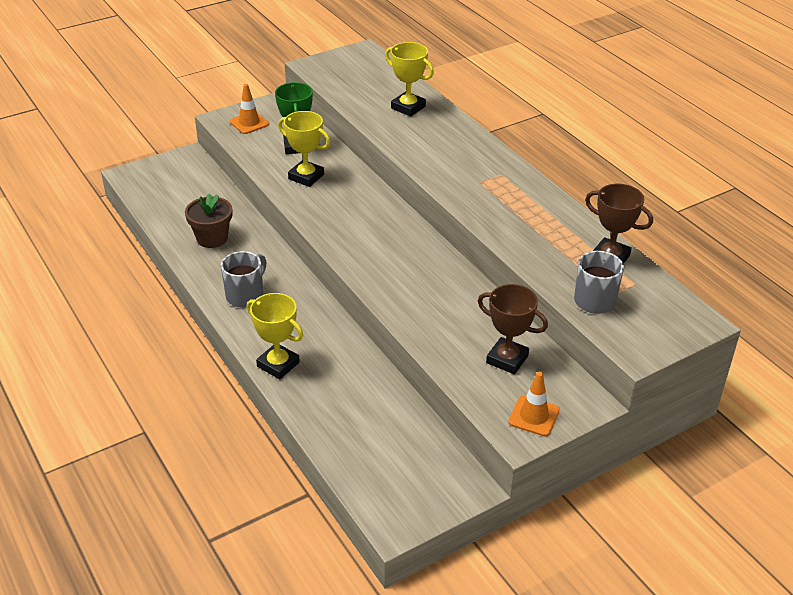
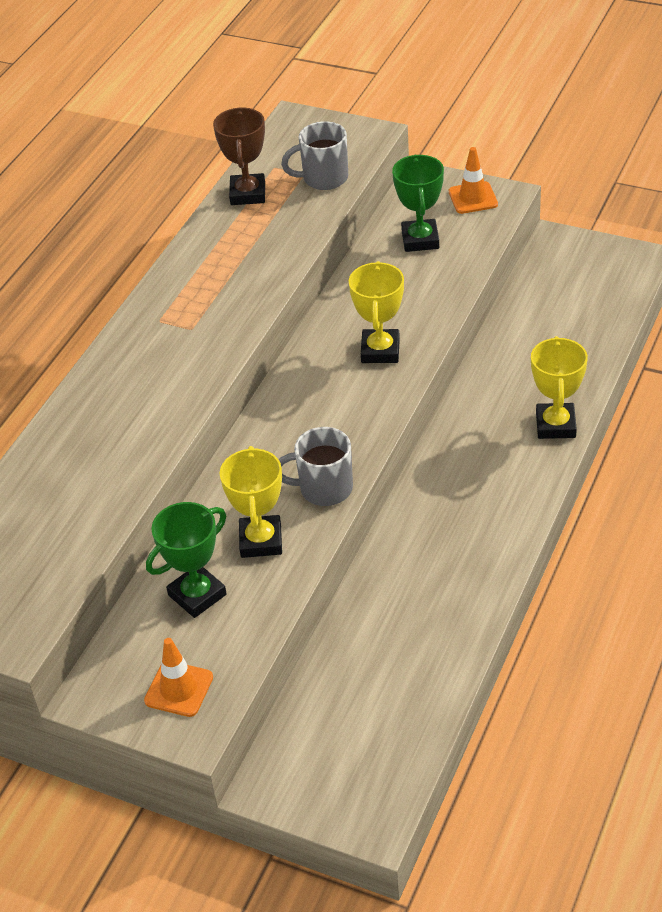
camera: 120 degrees left, 5 degrees up
brown flower pot [185,194,232,248] -> none
grey mug [221,251,267,308] -> grey mug moved to [279,427,353,506]
yellow trophy [385,42,434,117] -> yellow trophy moved to [349,261,404,363]
brown trophy [478,284,548,374] -> green trophy [392,155,444,252]

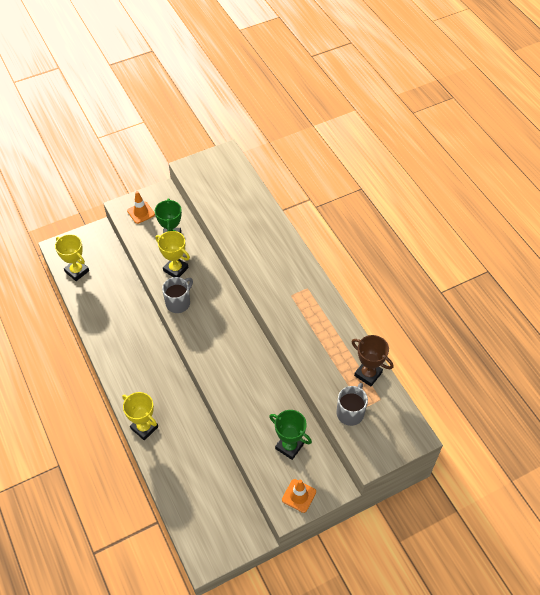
camera: 125 degrees right, 10 degrees up
yellow trophy [349,261,404,363] -> yellow trophy moved to [55,234,89,281]

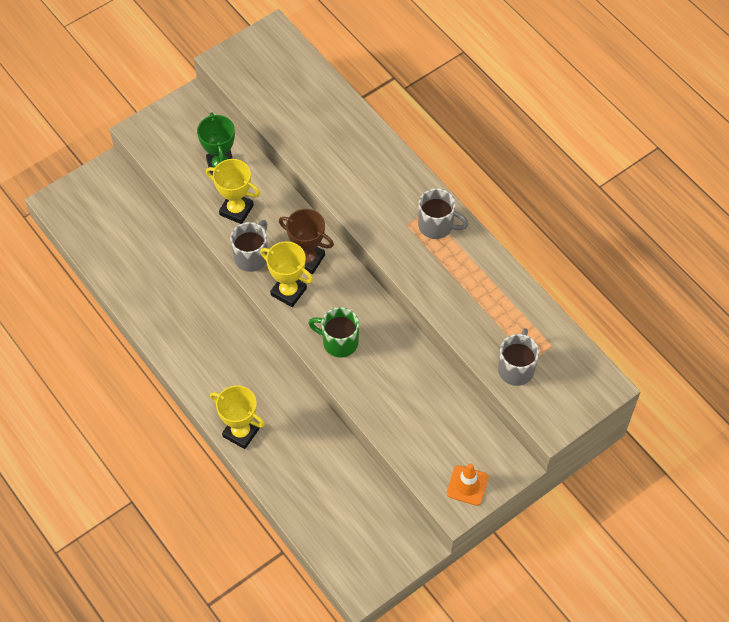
camera: 10 degrees left, 5 degrees up
yellow trophy [55,234,89,281] -> yellow trophy moved to [260,241,313,307]
orange traffic cone [127,191,155,224] -> none
green trophy [269,410,312,460] -> none
brown trophy [352,335,393,386] -> brown trophy moved to [279,209,334,274]
none -> green mug [308,307,359,358]
none -> grey mug [418,188,468,239]

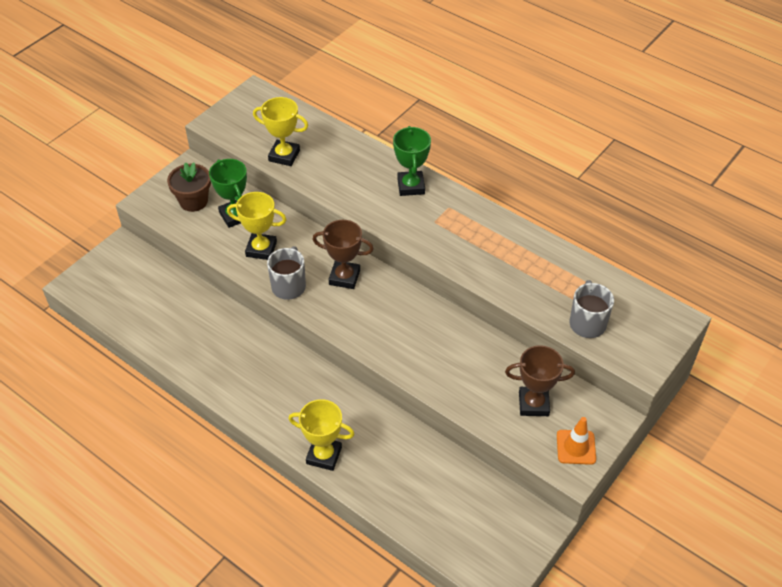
camera: 15 degrees left, 10 degrees down
yellow trophy [260,241,313,307] -> yellow trophy moved to [253,97,308,166]
green mug [308,307,359,358] -> none
grey mug [418,188,468,239] -> none
none -> brown flower pot [167,162,211,212]
none -> green trophy [393,126,431,196]
none -> brown trophy [505,345,575,416]

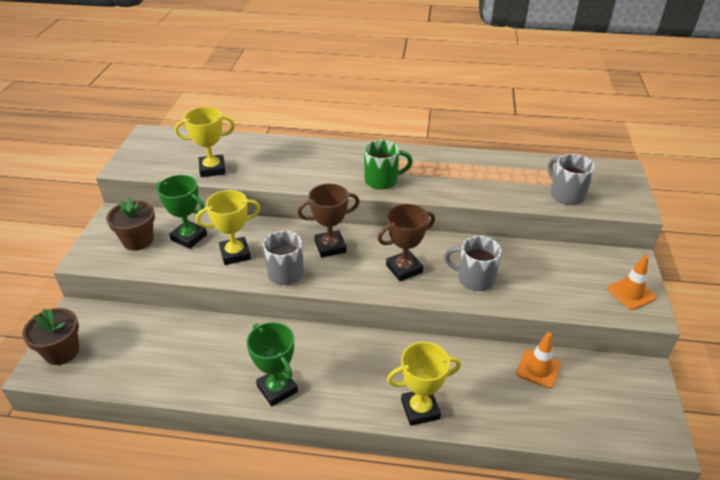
camera: 30 degrees left, 10 degrees down
green trophy [393,126,431,196] -> green trophy moved to [247,322,298,406]
brown trophy [505,345,575,416] -> brown trophy moved to [378,204,435,281]
none -> brown flower pot [22,308,79,365]
none -> green mug [364,140,413,190]
none -> grey mug [444,236,502,291]
none -> orange traffic cone [516,332,561,389]

